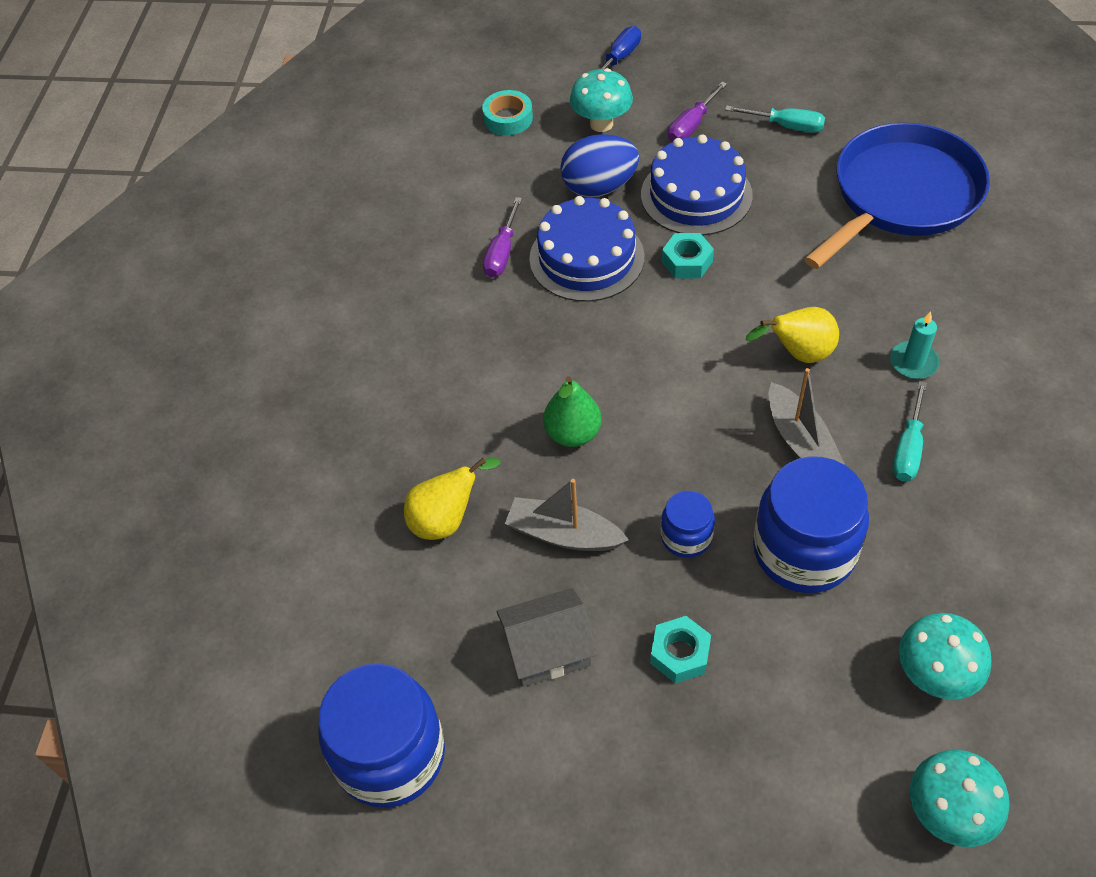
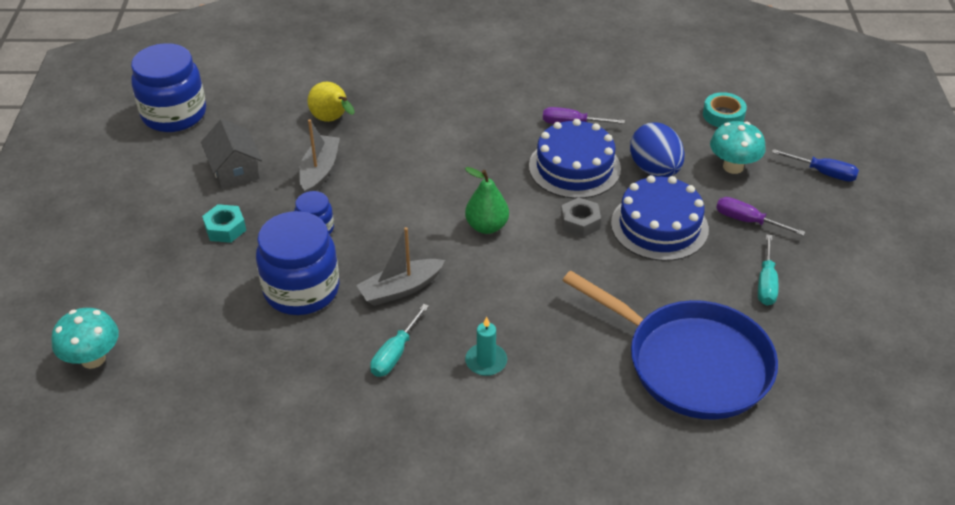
camera: 80 degrees right, 10 degrees down
green pear [543,376,602,447] -> green pear moved to [465,167,509,234]
turquoise nut [662,233,714,279] -> grey nut [561,197,601,237]
yellow pear [746,307,839,363] -> none
turquoise screwdriver [893,381,927,482] -> turquoise screwdriver turned 75 degrees counterclockwise [370,304,429,377]
turquoise mushroom [899,613,991,700] -> none

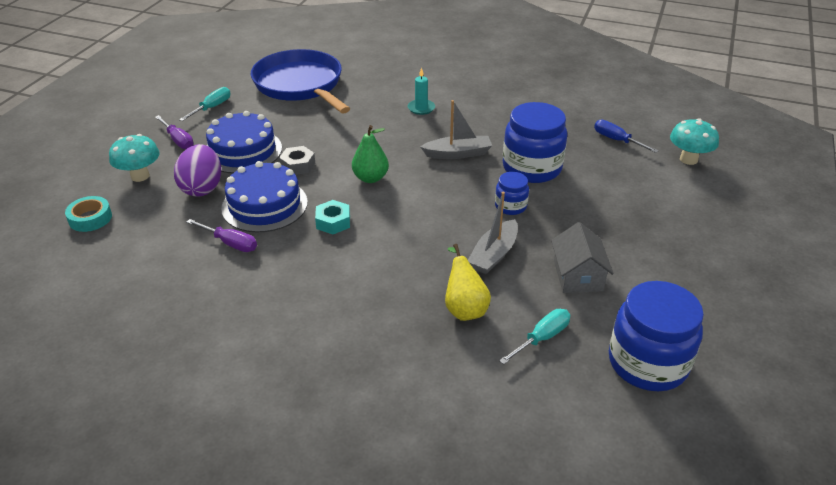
camera: 160 degrees left, 5 degrees down
turquoise nut [202,204,246,243] -> turquoise nut moved to [315,200,350,234]
turquoise screwdriver [370,304,429,377] -> turquoise screwdriver moved to [499,309,570,364]
blue egg [630,122,685,177] -> purple egg [174,144,221,197]
blue screwdriver [772,149,859,182] -> blue screwdriver moved to [594,120,658,153]

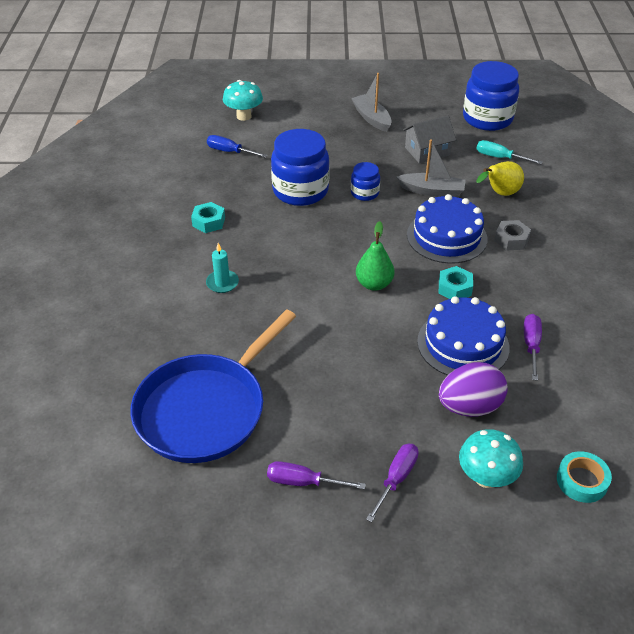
camera: 110 degrees left, 5 degrees up
turquoise screwdriver [179,87,230,121] -> purple screwdriver [267,461,366,490]
blue cake [206,111,282,173] -> blue cake moved to [407,194,487,264]
grey nut [279,146,315,175] -> grey nut moved to [494,220,531,250]
grey boat [421,100,492,159] -> grey boat moved to [351,73,392,132]
blue screwdriver [594,120,658,153] -> blue screwdriver turned 90 degrees clockwise [207,135,268,158]
none -> turquoise nut [191,202,225,233]

